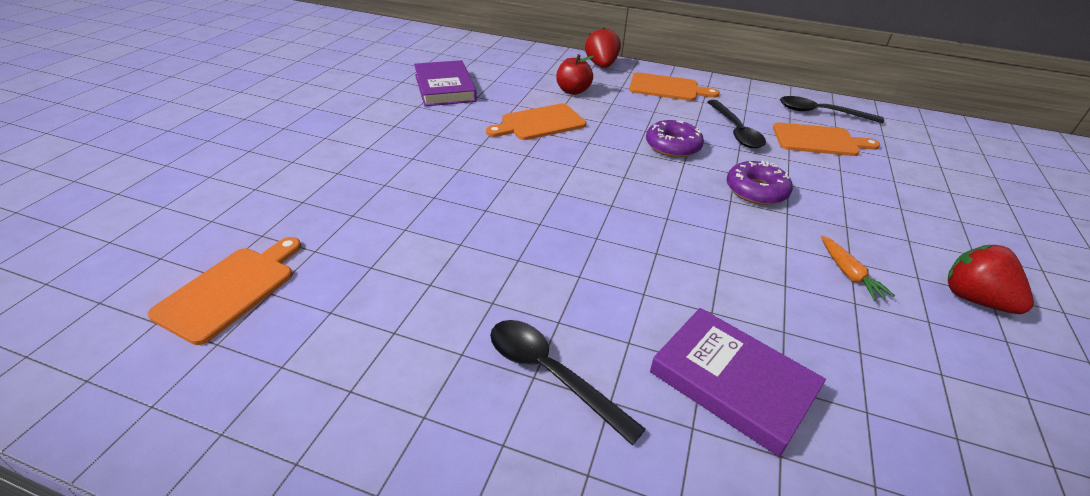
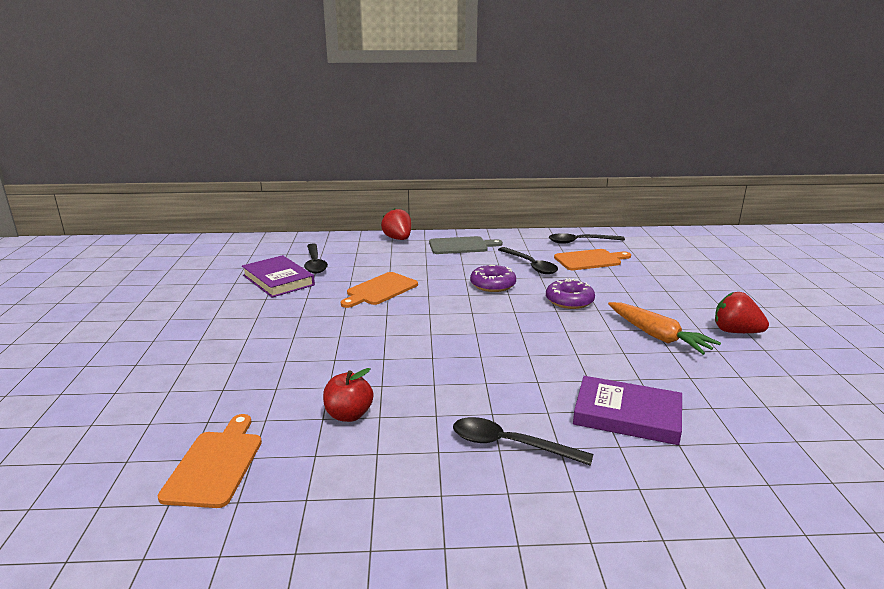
camera: 20 degrees left, 15 degrees down
red apple [556,54,594,95] -> red apple moved to [323,368,373,422]
orange cutting board [629,72,720,101] -> grey cutting board [429,236,503,254]
orange carrot [821,235,895,301] -> orange carrot [608,302,721,355], size x1.79
none -> black spoon [304,244,328,274]

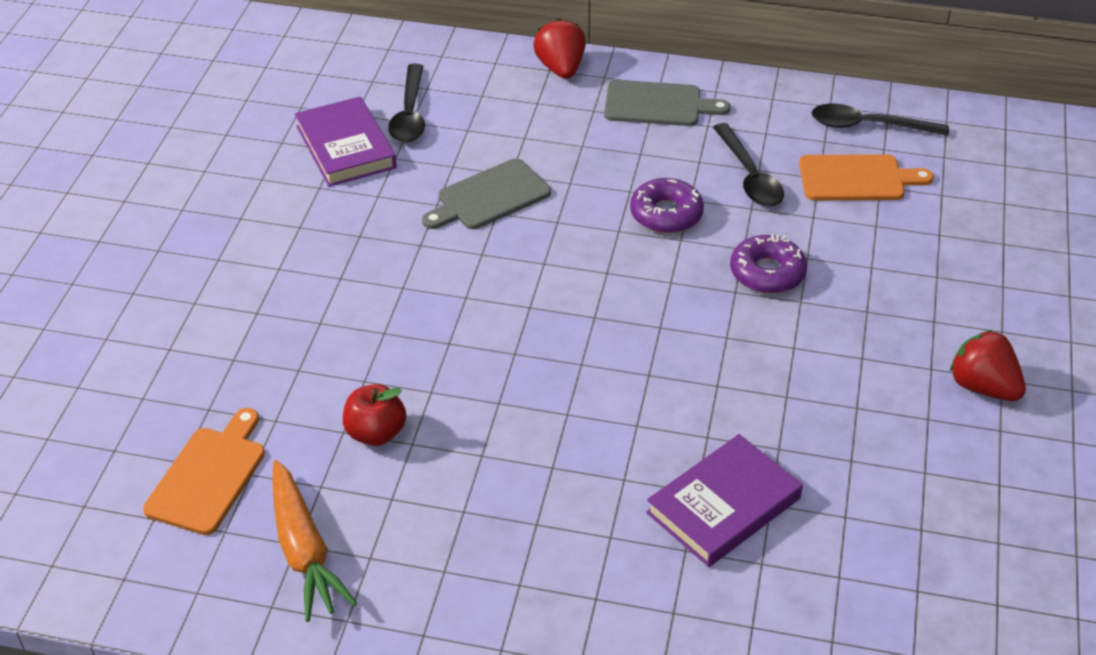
camera: 15 degrees right, 20 degrees up
orange cutting board [341,272,418,308] -> grey cutting board [422,159,551,229]
black spoon [453,417,593,466] -> none
purple book [573,376,682,445] -> purple book turned 75 degrees counterclockwise [646,434,803,567]
orange carrot [608,302,721,355] -> orange carrot moved to [272,460,357,622]

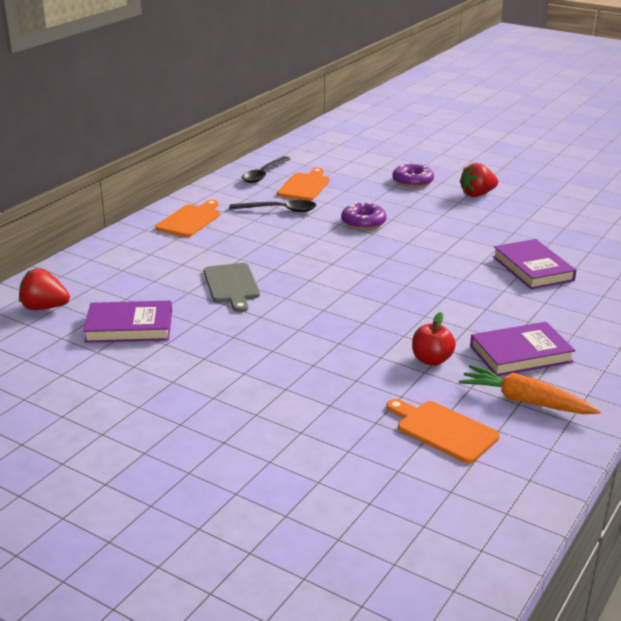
camera: 70 degrees left, 15 degrees down
orange carrot [272,460,357,622] -> orange carrot turned 150 degrees counterclockwise [459,365,601,414]
black spoon [388,64,425,143] -> none
red strawberry [533,19,586,79] -> red strawberry moved to [19,268,70,310]
grey cutting board [604,80,731,126] -> orange cutting board [155,200,220,237]
purple donut [630,178,704,233] -> purple donut moved to [393,163,434,188]
none -> purple book [470,322,576,376]

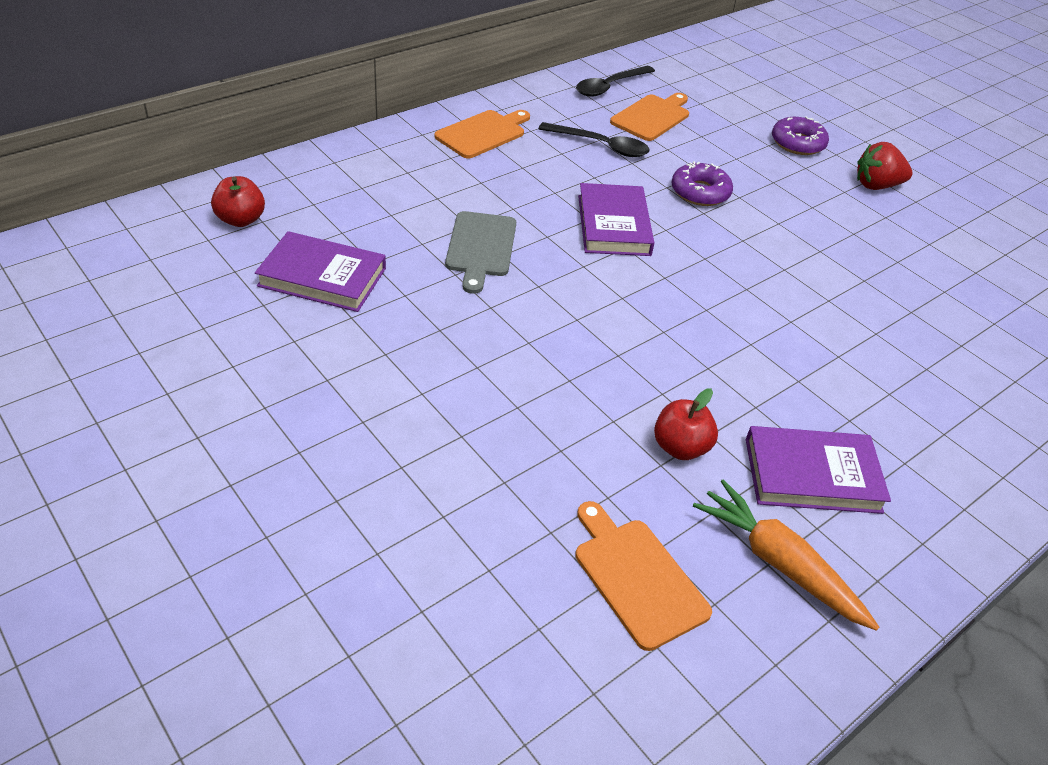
camera: 15 degrees right, 15 degrees up
red strawberry [19,268,70,310] -> red apple [211,176,265,227]
purple book [493,239,577,289] -> purple book moved to [578,183,654,256]

